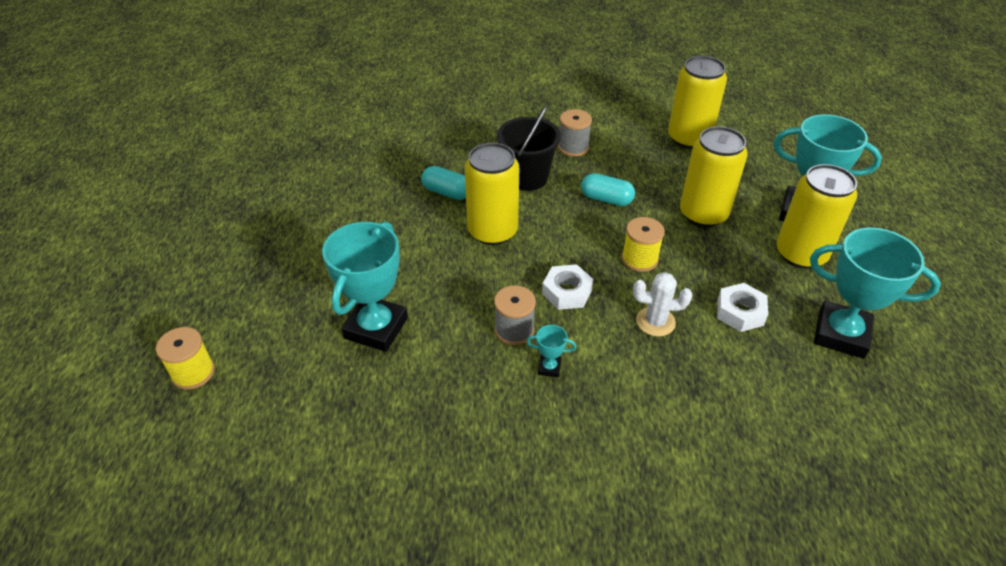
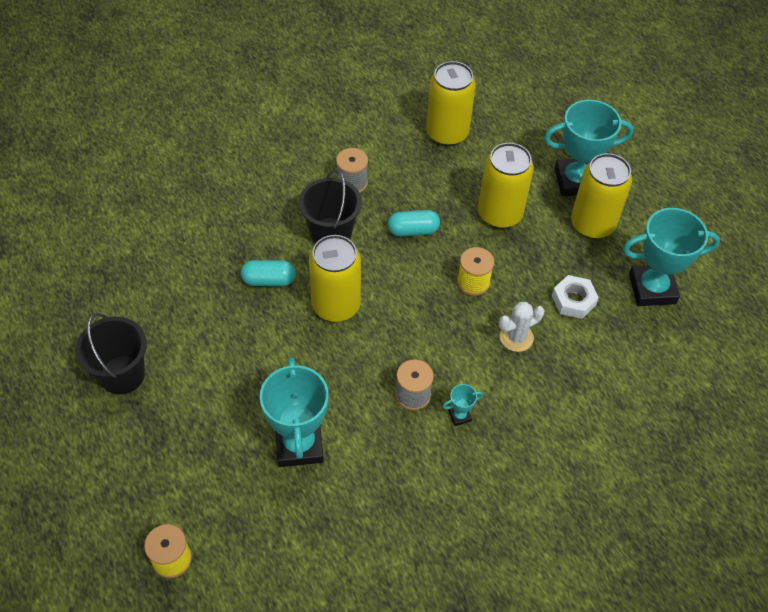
camera: 30 degrees left, 10 degrees up
white nut [542,264,593,310] -> none
none -> black bucket [75,313,147,395]

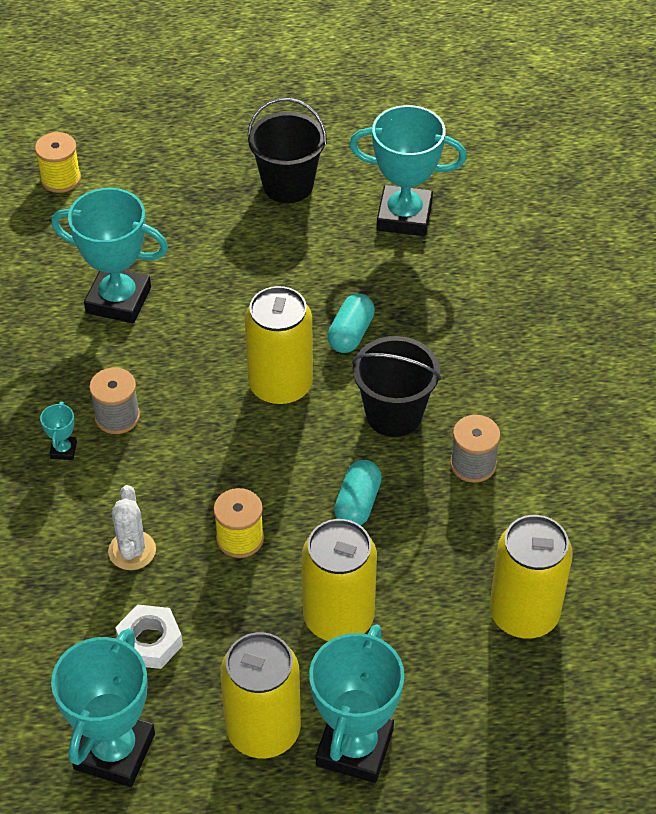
camera: 115 degrees right, 5 degrees down
none -> turquoise trophy [349,105,467,236]

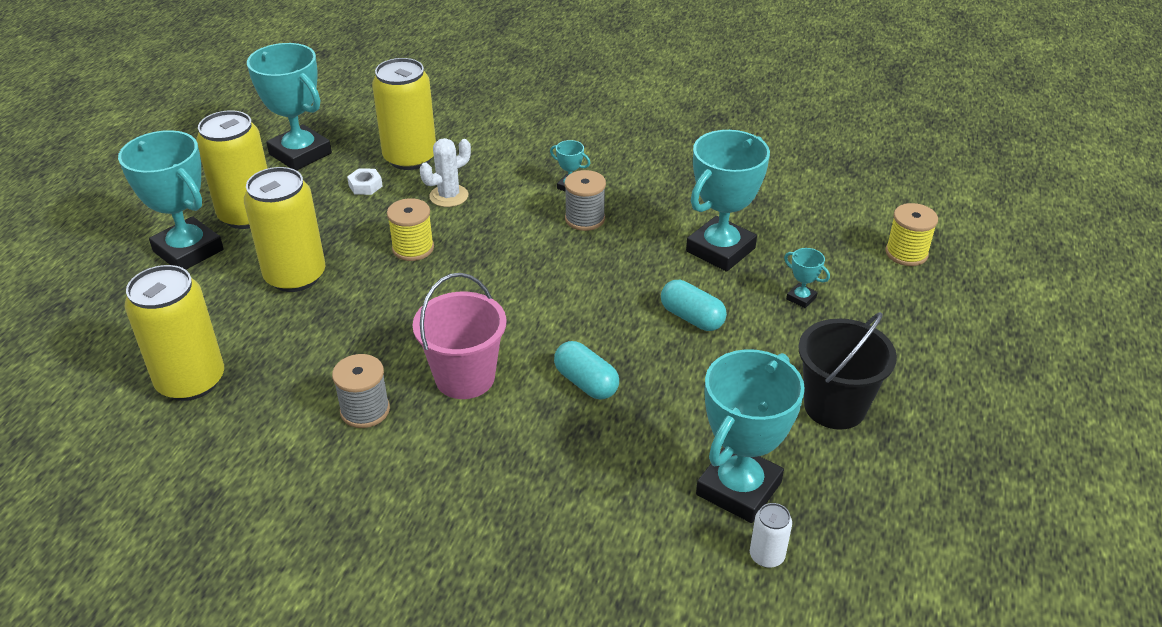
camera: 115 degrees right, 10 degrees down
white cactus [108,485,156,570] -> white cactus turned 60 degrees counterclockwise [420,138,471,207]
white nut [115,604,183,669] -> white nut [347,168,383,195], size x0.66
yellow can [245,286,313,405] -> yellow can moved to [372,58,436,170]
turquoise capsule [334,460,382,526] -> turquoise capsule moved to [661,280,727,331]
black bucket [352,336,441,437] -> pink bucket [412,273,506,399]
none -> white can [750,503,792,568]
none -> turquoise trophy [784,248,830,308]

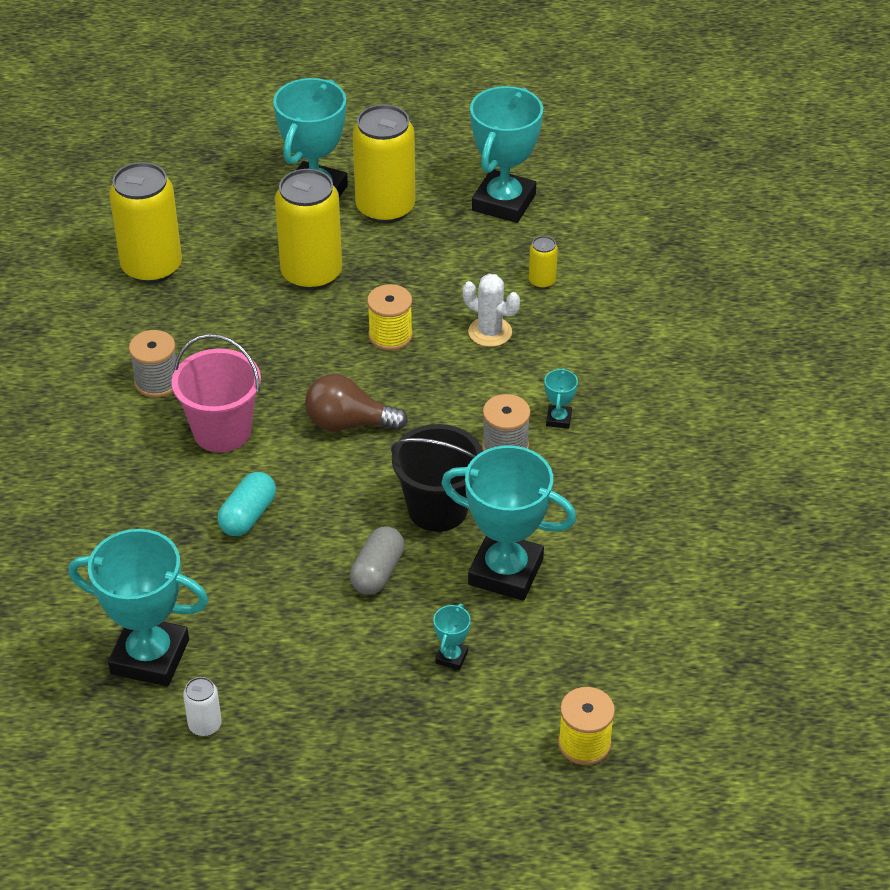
camera: 70 degrees right, 5 degrees up
white nut [347,168,383,195] -> none
yellow can [372,58,436,170] -> yellow can [529,236,558,289], size x0.44
turquoise capsule [661,280,727,331] -> grey capsule [350,527,405,595]
white can [750,503,792,568] -> white can moved to [183,677,222,736]
black bucket [798,312,897,430] -> black bucket moved to [391,424,483,532]
none -> brown light bulb [305,374,408,432]

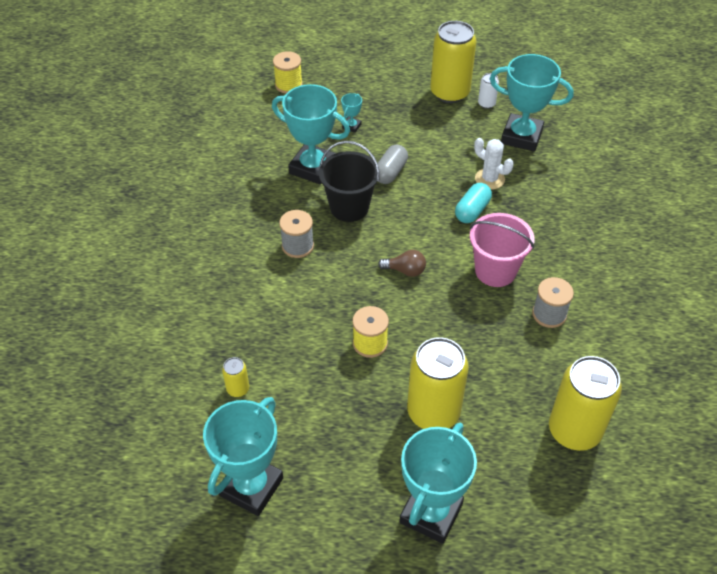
camera: 175 degrees left, 5 degrees up
brown light bulb [305,374,408,432] -> brown light bulb [378,250,426,277], size x0.65
yellow can [353,104,415,223] -> yellow can moved to [430,21,477,103]
white cactus [463,274,520,347] -> white cactus moved to [474,138,514,190]
turquoise trophy [545,368,578,429] -> none

